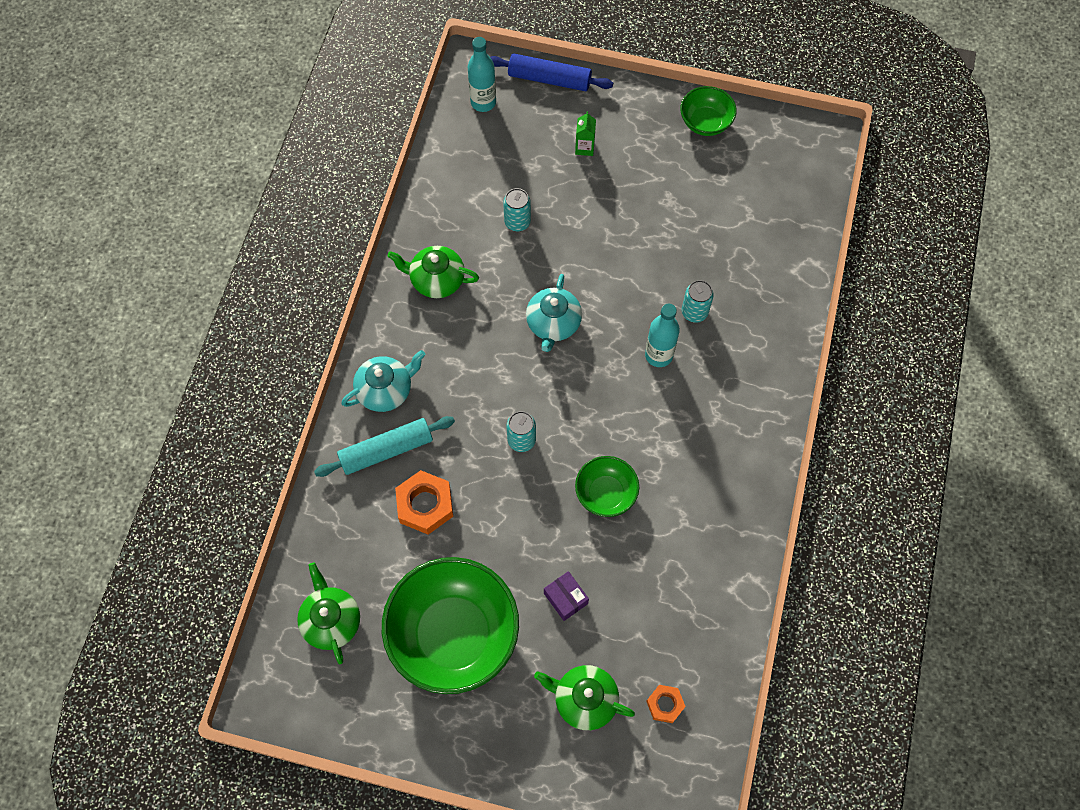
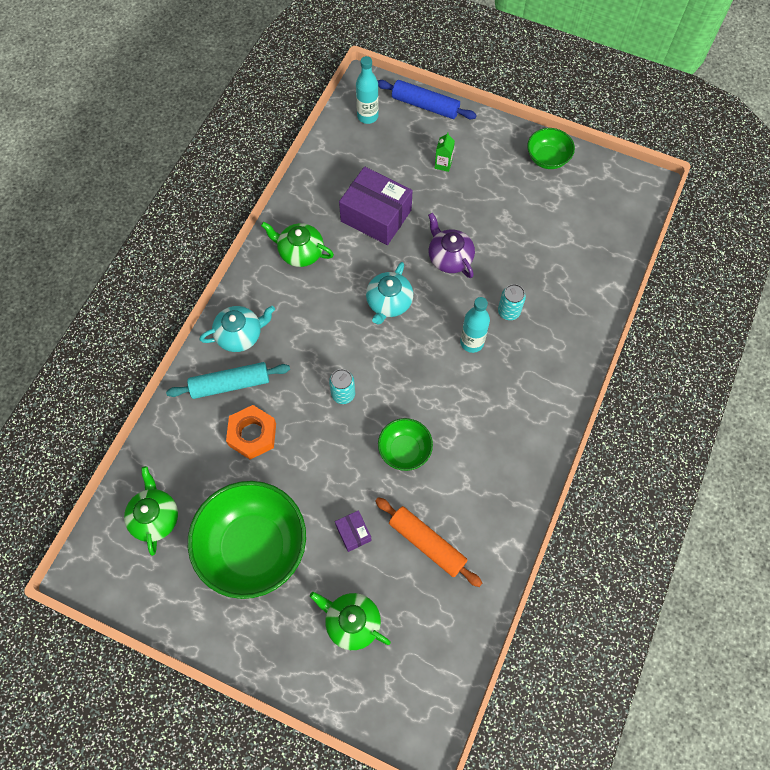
camera: 10 degrees right, 0 degrees up
turquoise can [503,188,531,232] -> purple box [339,167,413,245]
orange nut [646,685,686,723] -> none
none -> orange rolling pin [375,497,482,587]
none -> purple teapot [428,213,475,278]

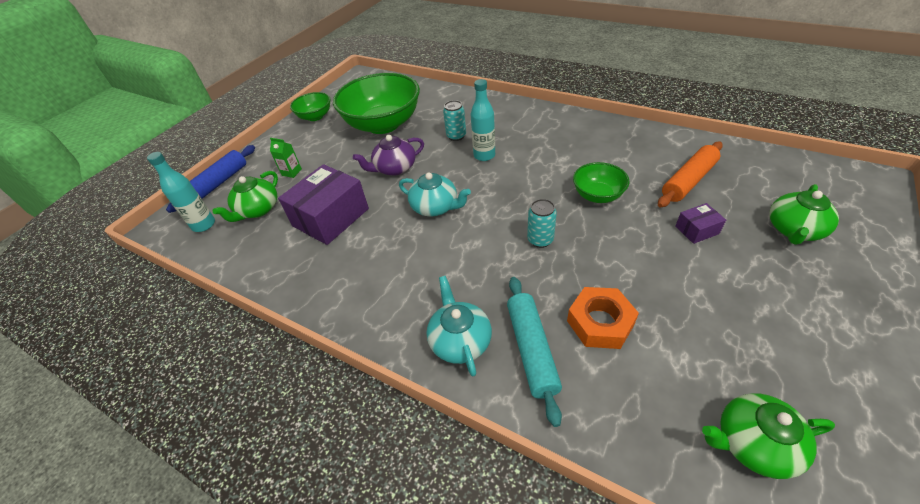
camera: 80 degrees left, 20 degrees down
green bowl [188,481,306,599] -> green bowl moved to [333,73,420,134]
green teapot [261,222,334,267] -> green teapot moved to [213,171,278,222]

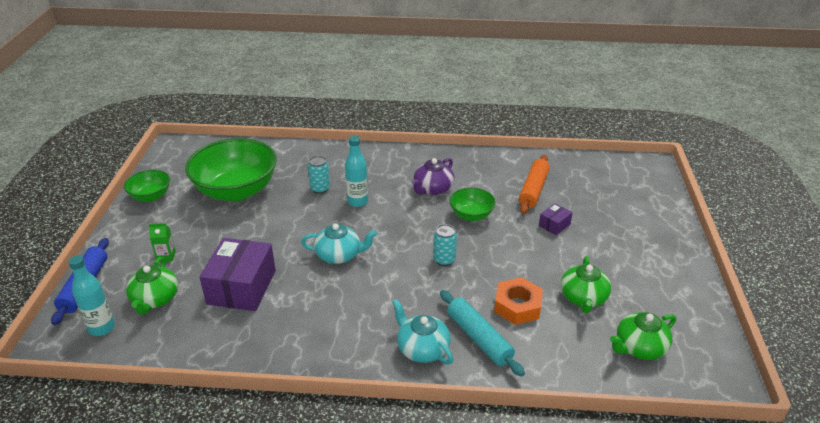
camera: 30 degrees left, 10 degrees down
purple teapot [353,135,424,176] -> purple teapot moved to [411,158,454,195]
green teapot [769,184,839,245] -> green teapot moved to [561,256,611,313]

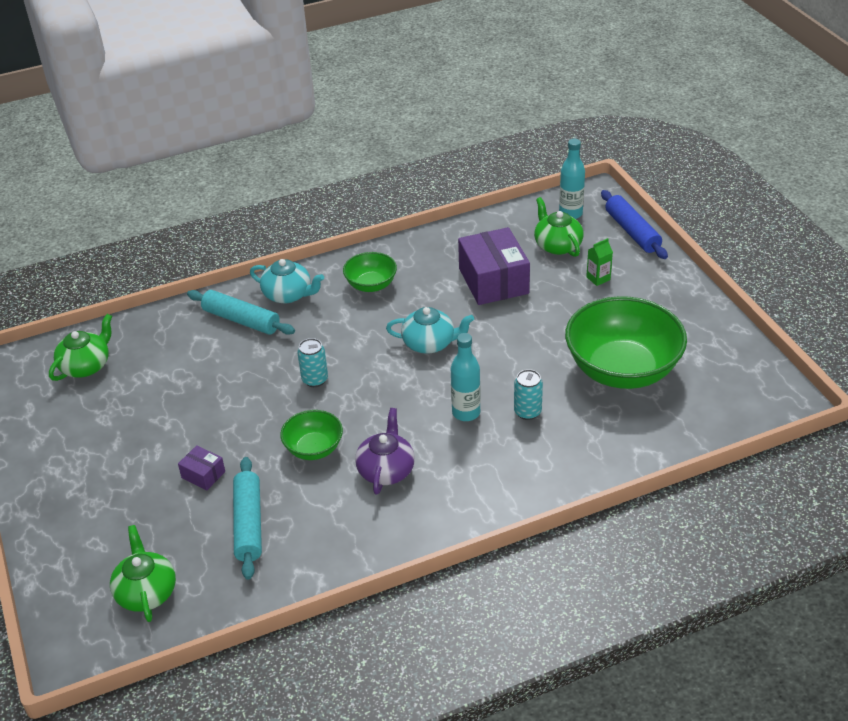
camera: 155 degrees right, 5 degrees up
green bowl [124,170,170,202] -> green bowl moved to [343,252,397,292]
turquoise teapot [301,223,377,264] -> turquoise teapot turned 150 degrees counterclockwise [386,307,474,354]
orange nut [494,277,543,325] -> none
orange rolling pin [519,155,550,214] -> turquoise rolling pin [233,457,262,580]
purple box [539,203,573,235] -> purple box turned 75 degrees counterclockwise [178,445,225,490]
green teapot [561,256,611,313] -> green teapot moved to [110,525,176,622]

